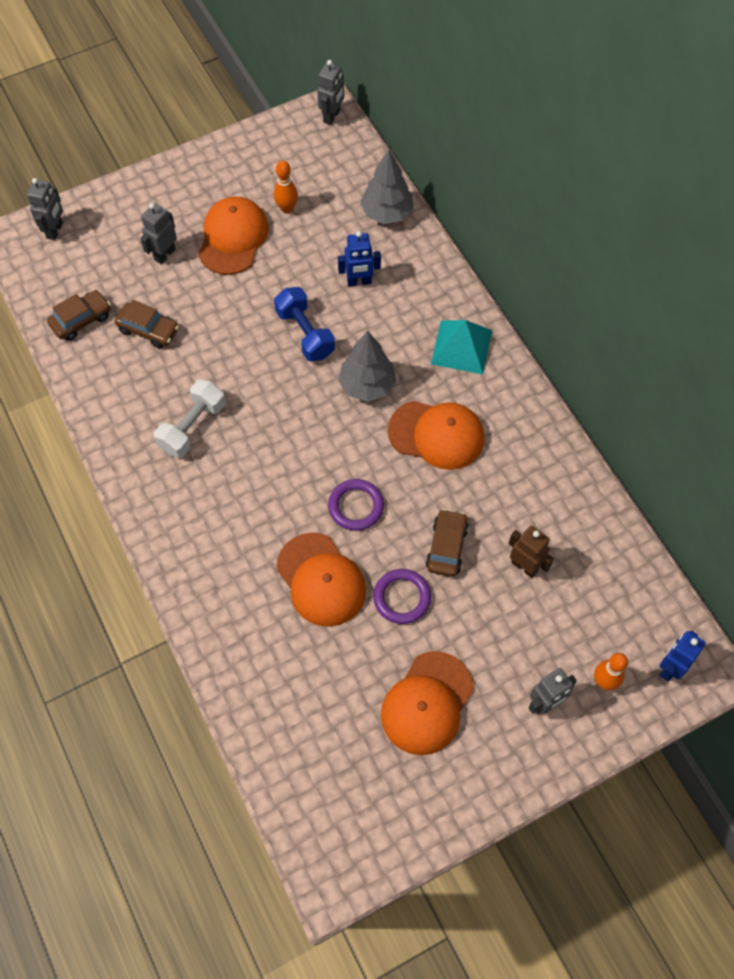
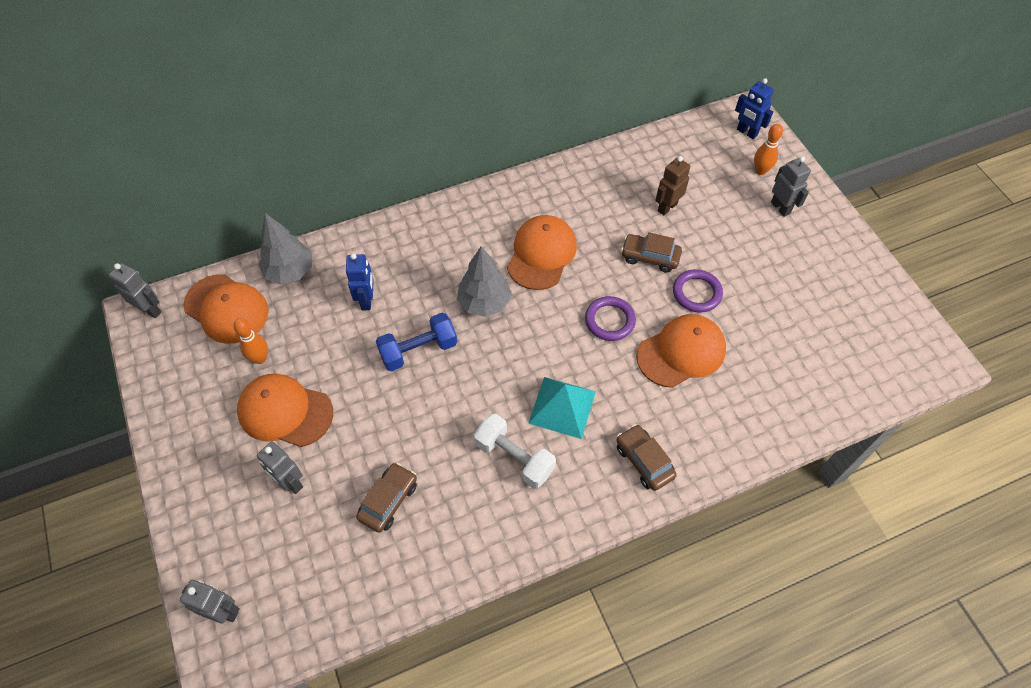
camera: 85 degrees left, 5 degrees down
brown car [47,290,111,341] -> brown car moved to [616,424,677,491]
orange cap [381,651,474,755] -> orange cap moved to [184,274,269,344]
turquoise pyramid [431,320,492,374] -> turquoise pyramid moved to [528,377,596,439]

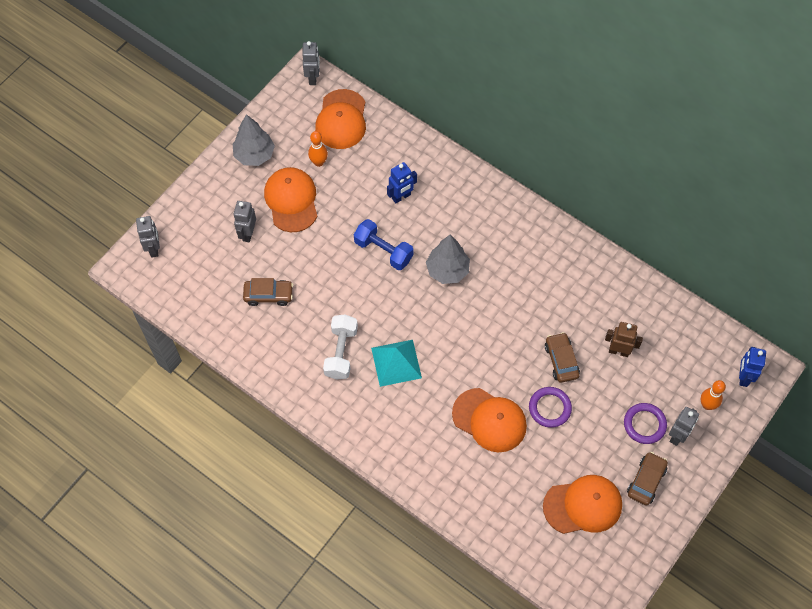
camera: 60 degrees right, 5 degrees up
grey tree [258,213,312,285] -> grey tree moved to [233,114,275,166]
orange cap [507,215,577,290] -> orange cap moved to [543,475,622,534]
purple ring [585,296,636,341] -> purple ring moved to [624,403,667,444]
brown car [616,424,677,491] -> brown car moved to [627,452,668,506]

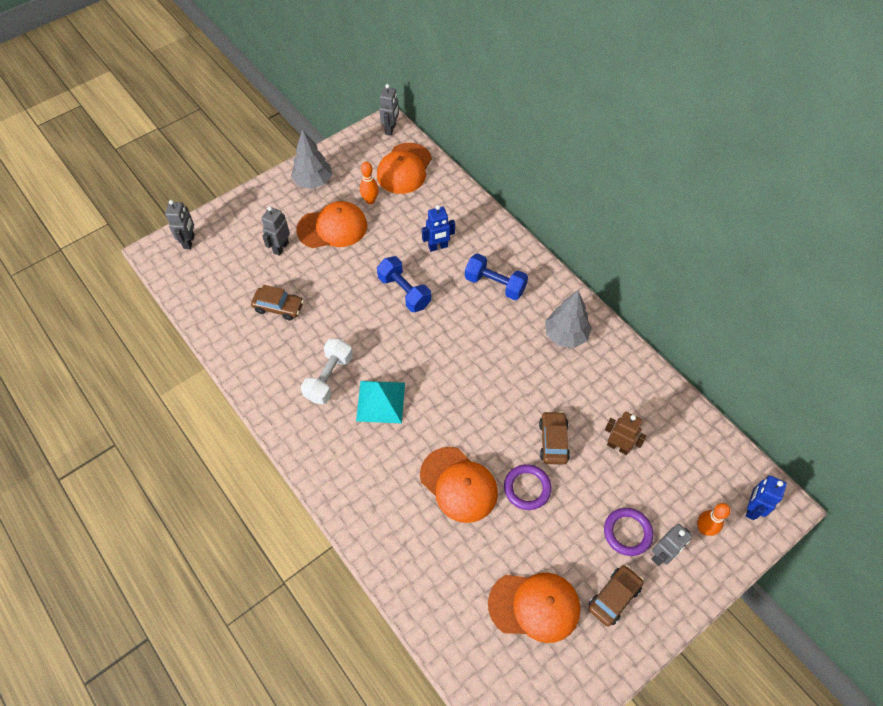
camera: 15 degrees right, 5 degrees down
orange cap [264,167,317,232] -> orange cap turned 75 degrees clockwise [296,201,367,248]
grey tree [426,235,470,284] -> grey tree moved to [545,290,592,348]
none -> blue dumbbell [465,253,528,300]

